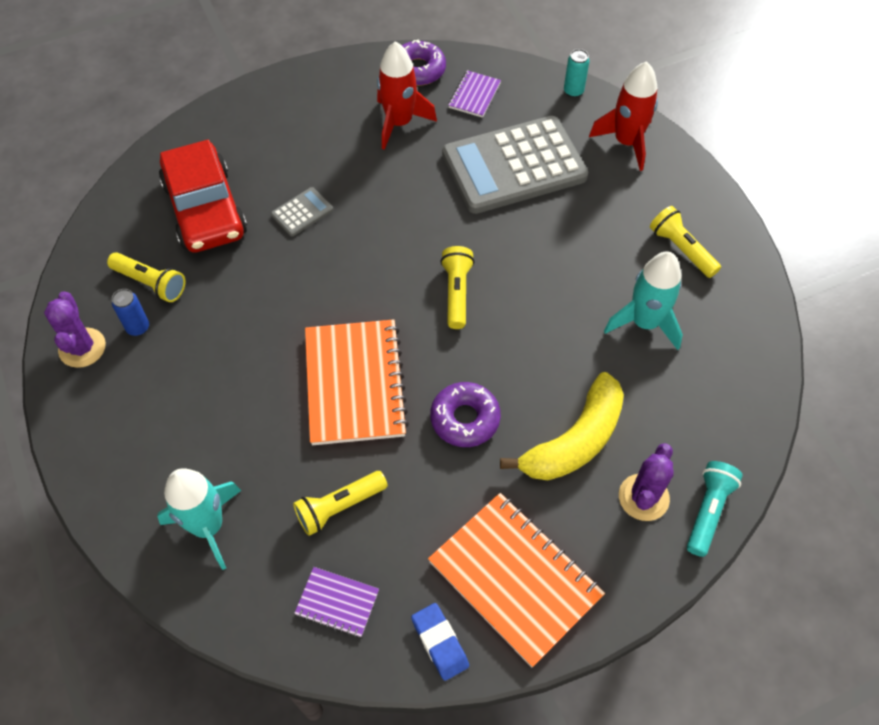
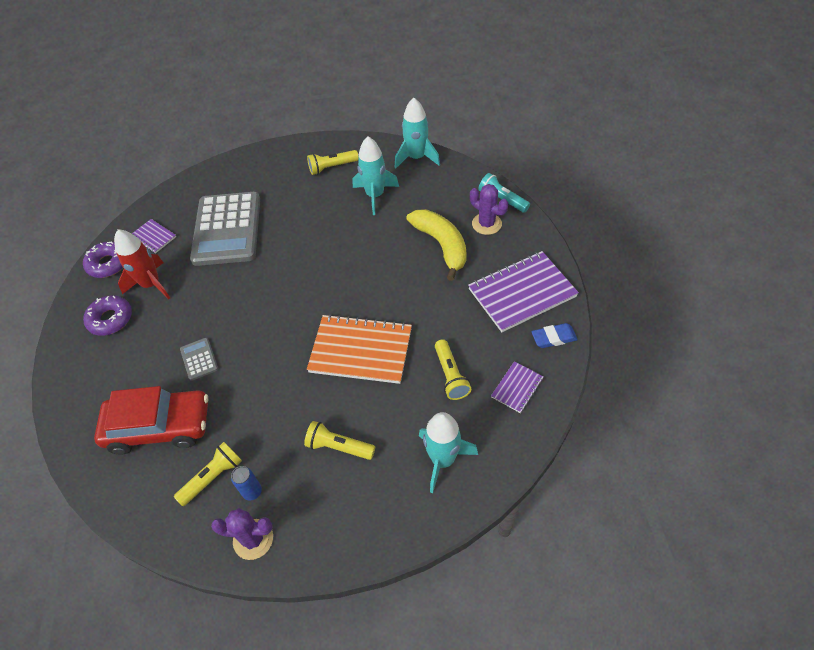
camera: 70 degrees left, 5 degrees down
orange notebook [428,493,605,667] -> purple notebook [468,251,579,332]
purple donut [430,382,501,447] -> purple donut moved to [83,295,132,336]
yellow flashlight [440,246,474,329] -> yellow flashlight moved to [304,421,375,460]
turquoise can [564,49,590,98] -> none
red rocket [589,61,658,171] -> none
none -> turquoise rocket [394,98,440,169]

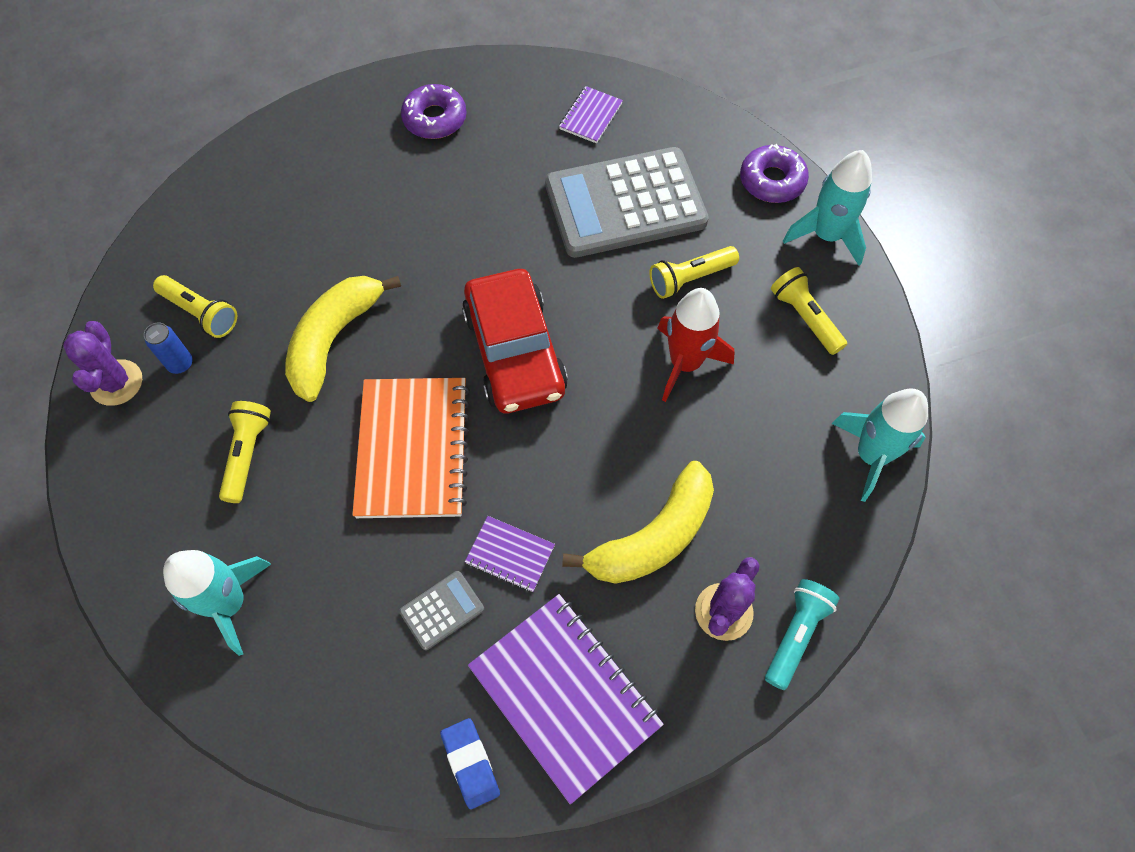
camera: 75 degrees right, 10 degrees up
purple donut [83,242,123,278] -> purple donut moved to [740,144,809,203]
red car [94,386,208,454] -> red car moved to [462,269,568,413]
red rocket [114,229,170,300] -> red rocket moved to [657,288,735,402]
grey calculator [180,338,218,381] -> grey calculator moved to [399,571,484,650]
turquoise rocket [353,137,399,215] -> turquoise rocket moved to [783,150,872,265]
yellow flashlight [435,339,471,400] -> yellow flashlight moved to [650,246,739,299]
purple notebook [491,361,544,413] -> purple notebook moved to [465,516,555,592]
none -> yellow banana [285,276,401,402]

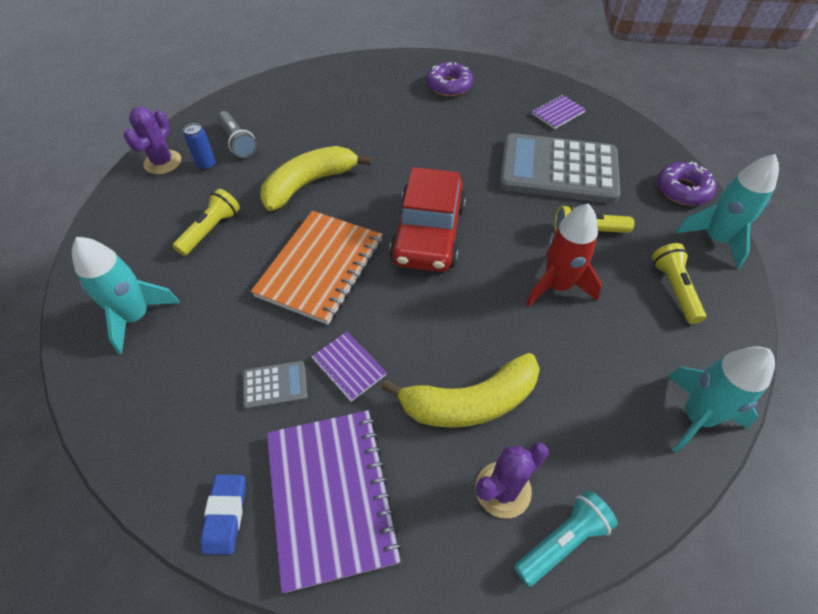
camera: 25 degrees right, 10 degrees down
yellow flashlight [153,275,237,338] -> grey flashlight [217,111,257,158]

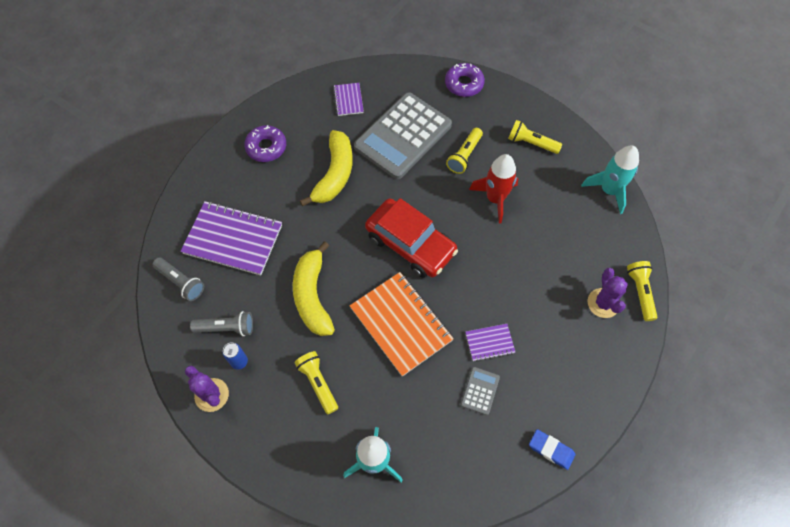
camera: 60 degrees left, 10 degrees up
purple notebook [267,410,402,593] -> purple notebook moved to [180,201,282,276]
yellow banana [381,353,540,428] -> yellow banana moved to [300,130,353,206]
turquoise flashlight [514,490,618,587] -> yellow flashlight [627,261,657,321]
turquoise rocket [676,154,779,269] -> none
none -> grey flashlight [152,258,204,301]

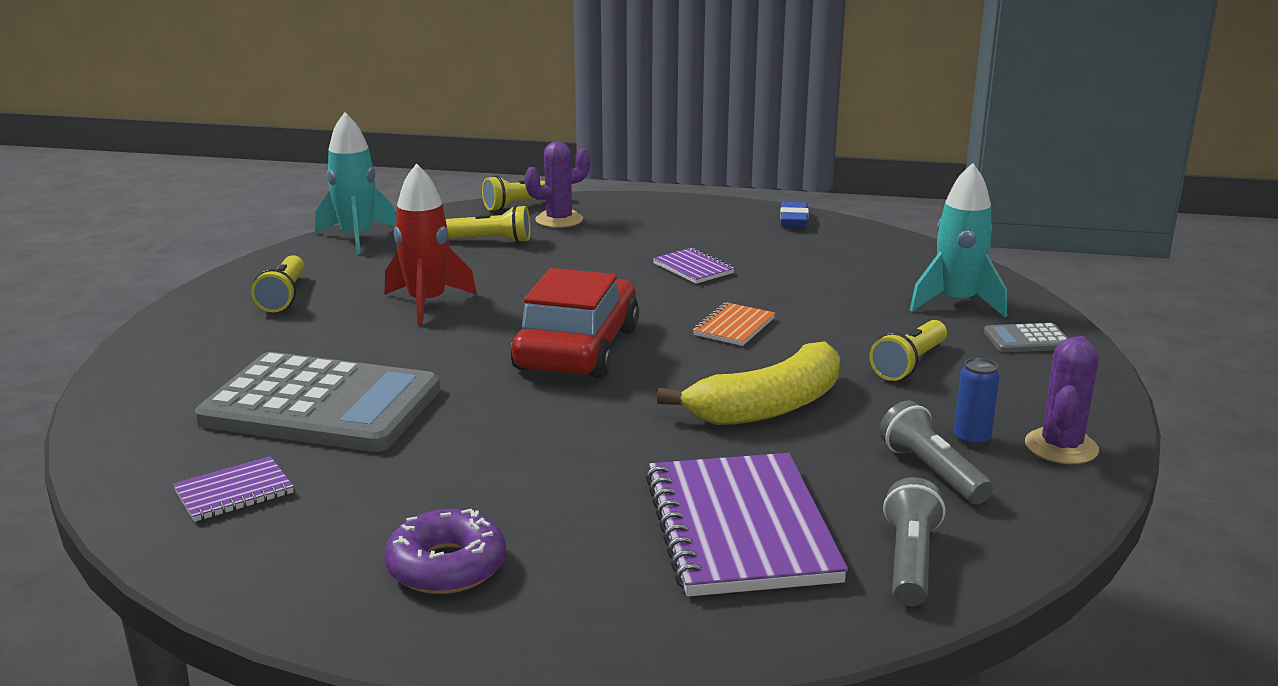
camera: 115 degrees left, 40 degrees down
yellow banana [300,130,353,206] -> none
orange notebook [350,272,454,377] -> orange notebook [693,302,775,346], size x0.48
purple donut [445,63,485,97] -> none
yellow flashlight [446,128,483,174] -> yellow flashlight moved to [446,205,531,243]
grey calculator [461,367,500,415] -> grey calculator moved to [984,323,1068,352]

